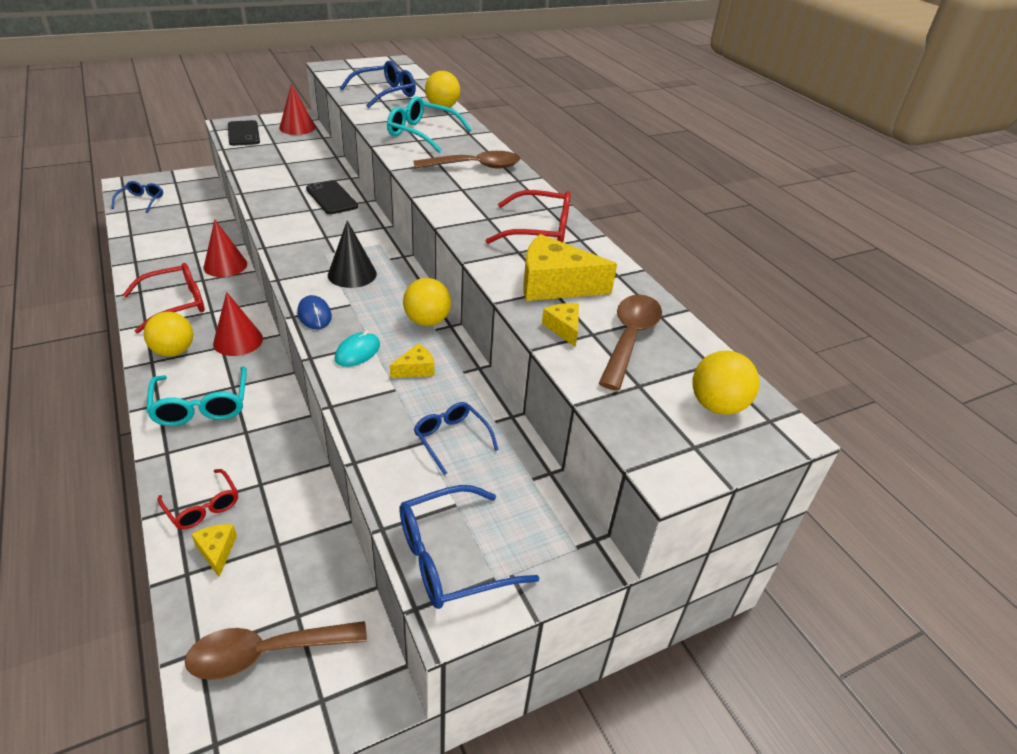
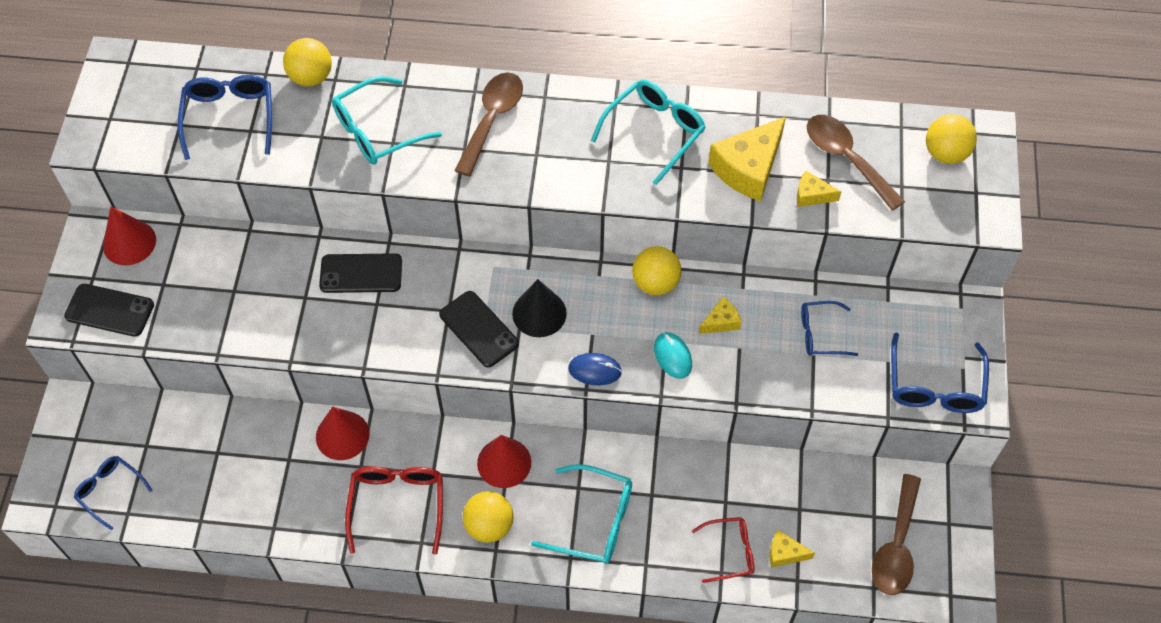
camera: 55 degrees left, 20 degrees up
yellow cheese [390,343,435,378] -> yellow cheese turned 60 degrees clockwise [699,297,741,334]
red glasses [485,190,571,244] -> turquoise glasses [591,80,706,185]
none -> black phone [439,291,519,367]

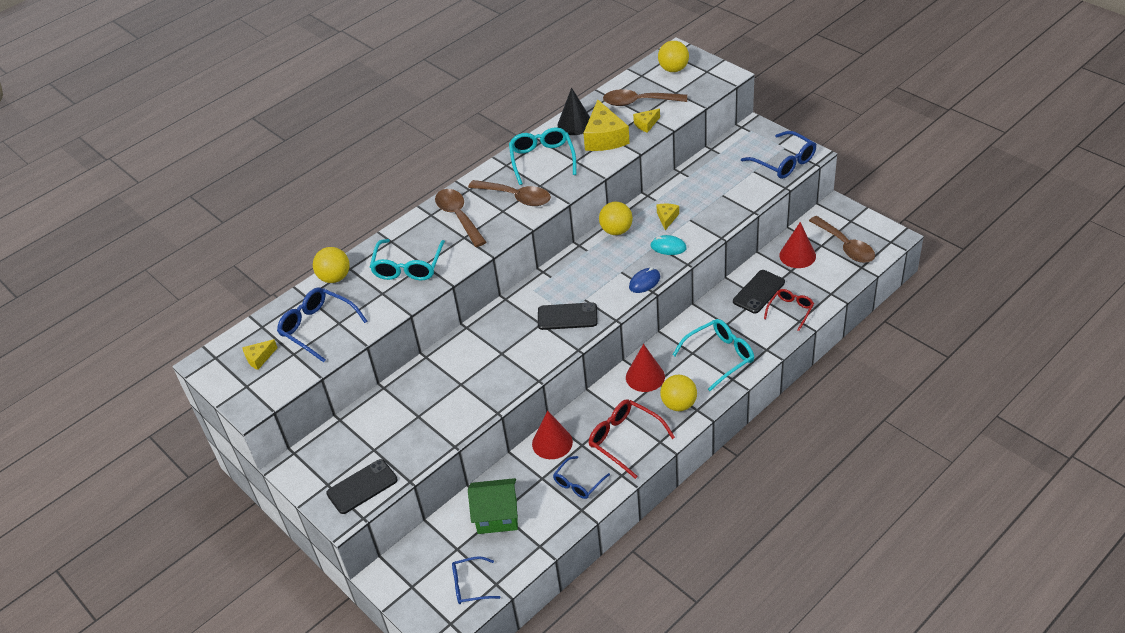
camera: 45 degrees left, 15 degrees down
red cone [103,207,156,265] -> red cone moved to [779,222,816,268]
black phone [319,253,402,293] -> black phone moved to [733,270,785,313]
black cone [512,279,567,337] -> black cone moved to [557,88,590,135]
yellow cheese [770,530,815,568] -> yellow cheese moved to [242,339,278,370]
blue glasses [801,301,858,356] -> blue glasses moved to [553,456,610,499]
none -> brown spoon [468,180,551,206]
none -> green house [468,478,518,534]

